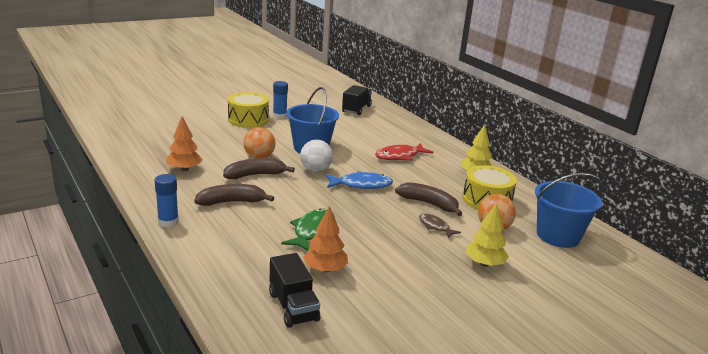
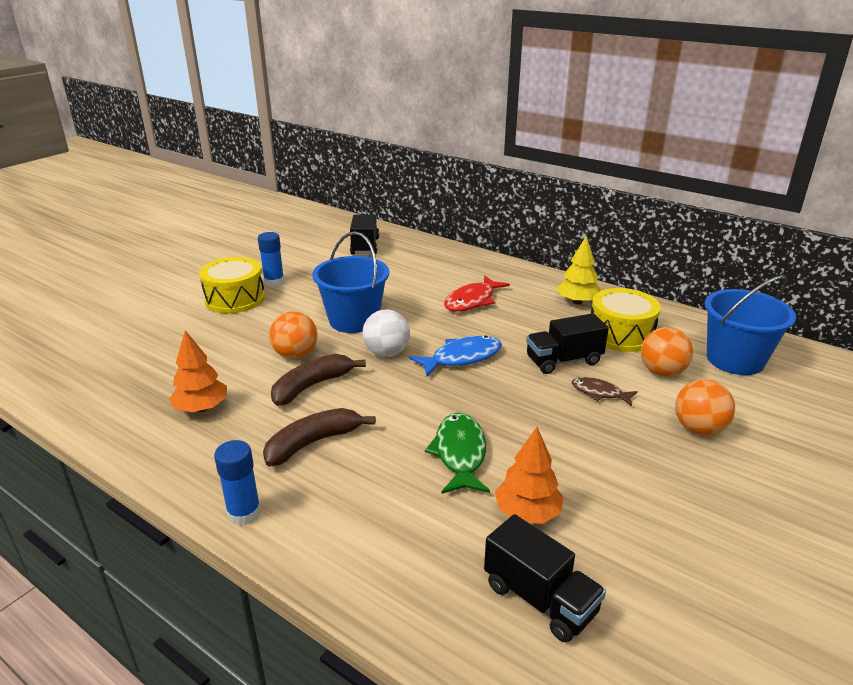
camera: 20 degrees left, 5 degrees up
brown banana [395,182,462,216] -> black truck [526,313,609,374]
yellow tree [466,203,509,267] -> orange ball [675,379,735,435]

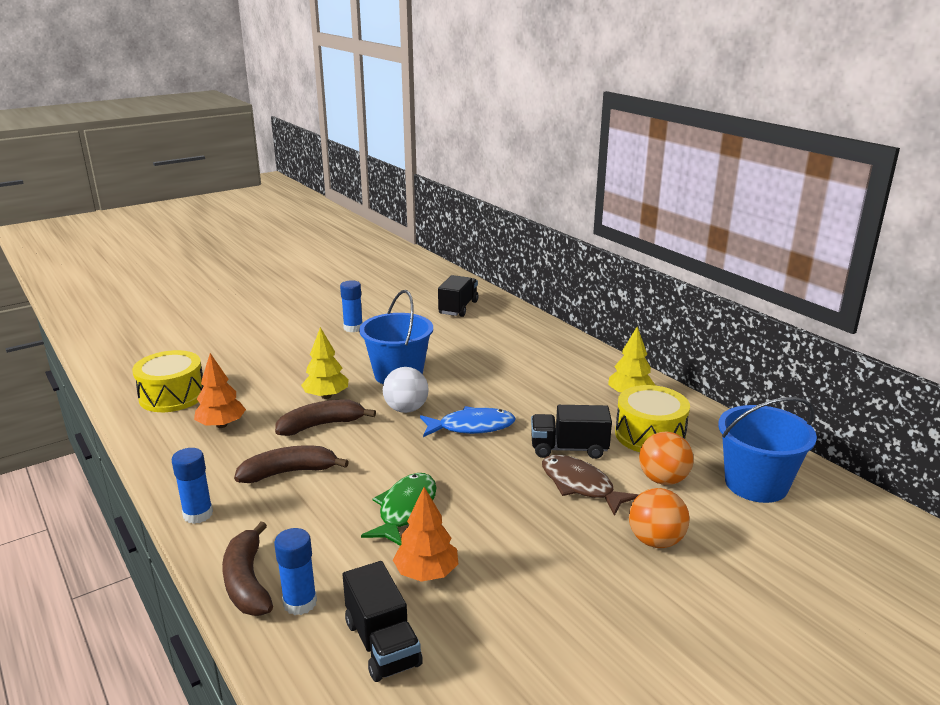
camera: 20 degrees right, 5 degrees down
yellow drum [199,257,265,313] -> yellow drum moved to [132,350,203,412]
orange ball [269,311,318,359] -> yellow tree [301,327,349,399]
red fish [444,275,510,312] -> none
brown fish [572,377,638,406] -> brown fish [542,455,639,516], size x1.61
none -> brown banana [222,522,273,616]
none -> blue glue stick [274,528,317,615]

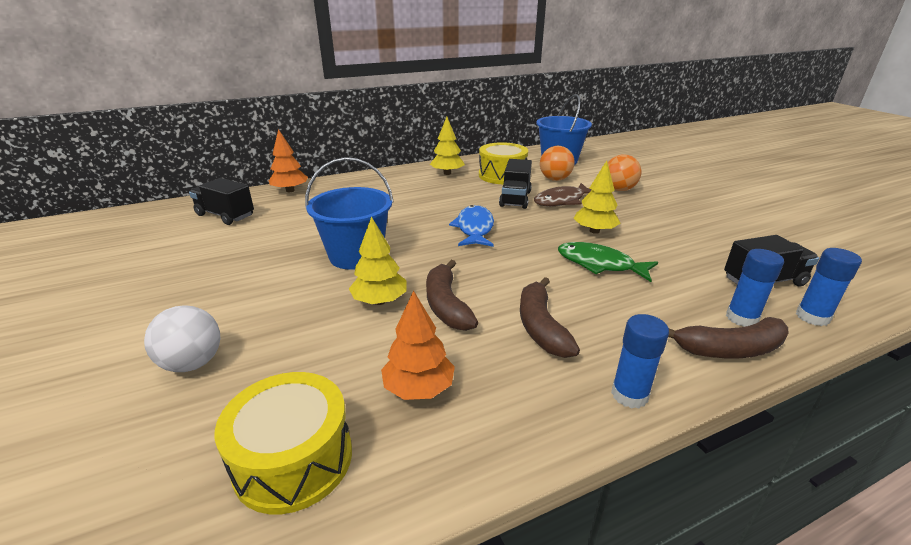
camera: 80 degrees left, 5 degrees up
blue glue stick [340,280,363,332] -> blue glue stick moved to [796,248,862,326]
white ball [383,367,429,413] -> white ball moved to [144,305,220,372]
orange tree [393,487,458,582] -> orange tree moved to [269,129,308,192]
none -> yellow tree [573,161,620,234]

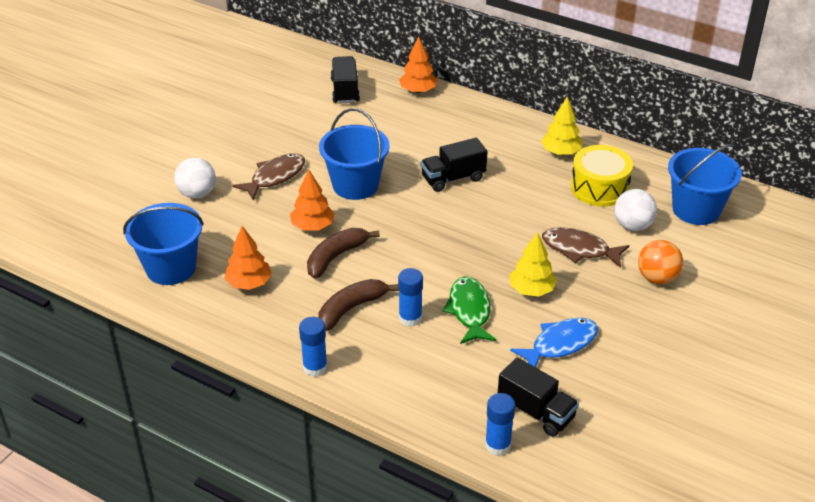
camera: 55 degrees right, 10 degrees up
yellow drum [215,372,352,514] -> blue bucket [123,203,204,285]
yellow tree [349,216,407,305] -> orange tree [290,170,335,231]
blue fish [449,205,494,247] -> blue fish moved to [510,318,598,367]
black truck [499,159,532,209] -> black truck moved to [421,138,487,192]
orange ball [540,146,575,181] -> white ball [614,189,657,231]
brown banana [668,317,788,359] -> none
blue glue stick [726,249,784,327] -> blue glue stick moved to [398,268,423,327]
none -> brown fish [232,153,305,200]

